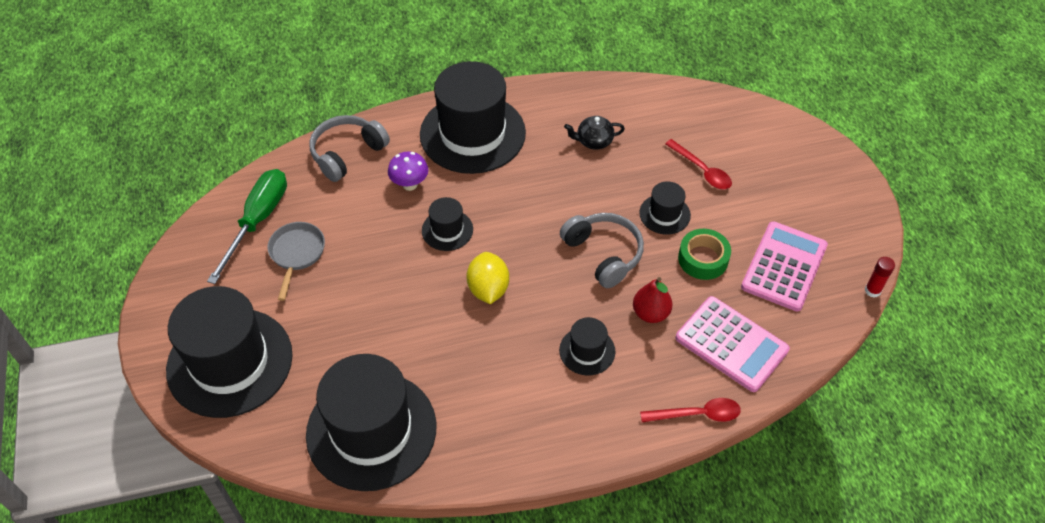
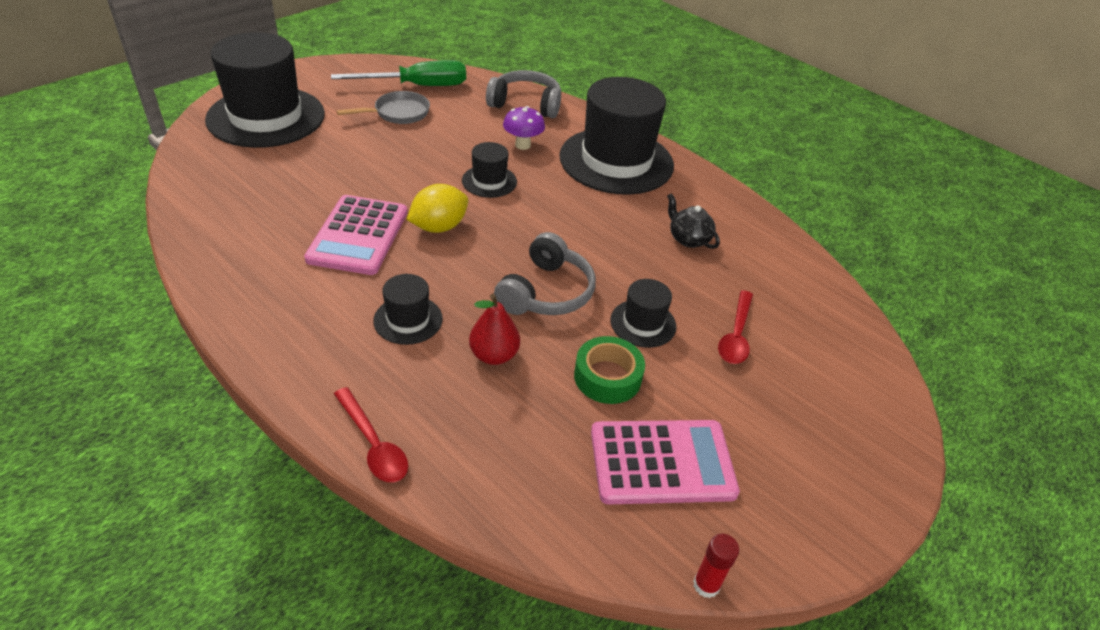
camera: 55 degrees right, 10 degrees down
black hat [306,354,436,491] -> none
pink calculator [675,296,790,392] -> pink calculator moved to [304,195,407,275]

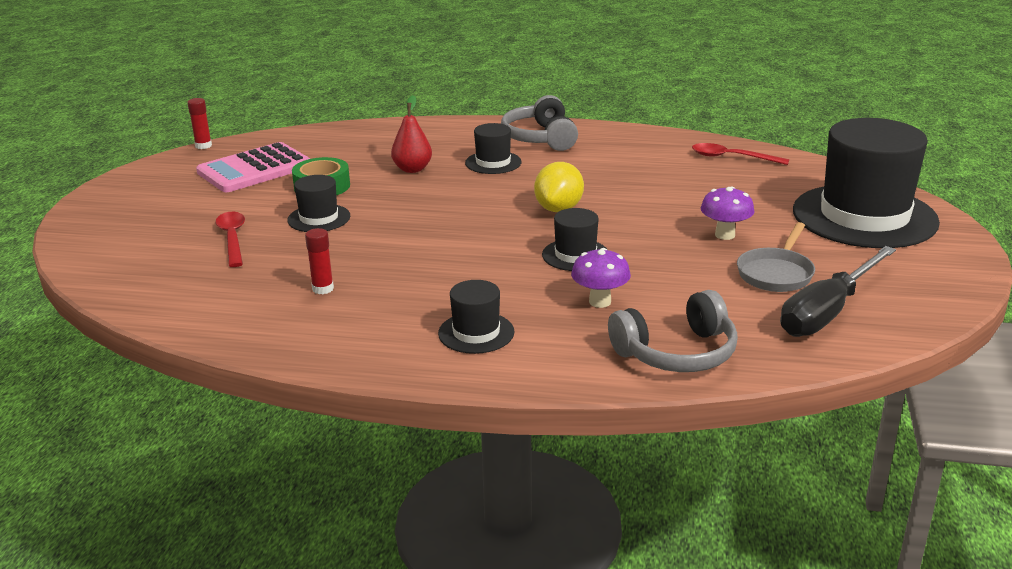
camera: 150 degrees right, 15 degrees down
pink calculator [304,195,407,275] -> none
green screwdriver [331,60,466,86] -> black screwdriver [780,246,896,337]
red spoon [334,387,408,483] -> red spoon moved to [692,143,789,165]
grey headphones [494,232,596,315] -> grey headphones moved to [501,95,578,151]
black hat [559,77,674,195] -> black hat [438,280,515,354], size x0.45
black teapot [667,193,720,249] -> red glue stick [305,228,334,294]
none -> purple mushroom [701,186,755,240]

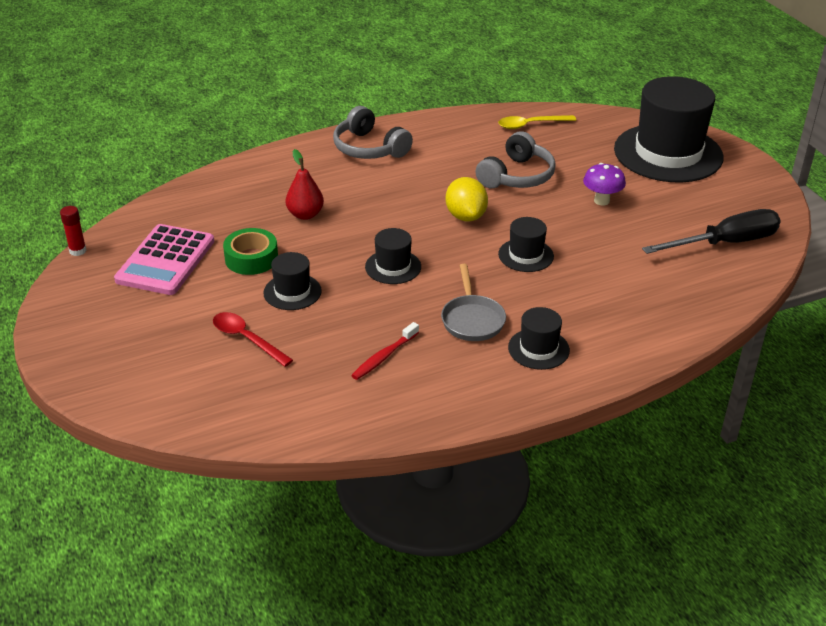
camera: 35 degrees left, 10 degrees up
red glue stick [305,228,334,294] -> red toothbrush [351,322,419,380]
black hat [465,123,521,174] -> black hat moved to [365,228,421,284]
purple mushroom [571,248,631,308] -> none
grey headphones [608,290,738,372] -> grey headphones moved to [475,131,556,188]
red spoon [692,143,789,165] -> yellow spoon [498,115,576,129]
grey pan [737,222,815,292] -> grey pan moved to [441,264,506,341]
black screwdriver [780,246,896,337] -> black screwdriver turned 120 degrees counterclockwise [642,209,781,254]

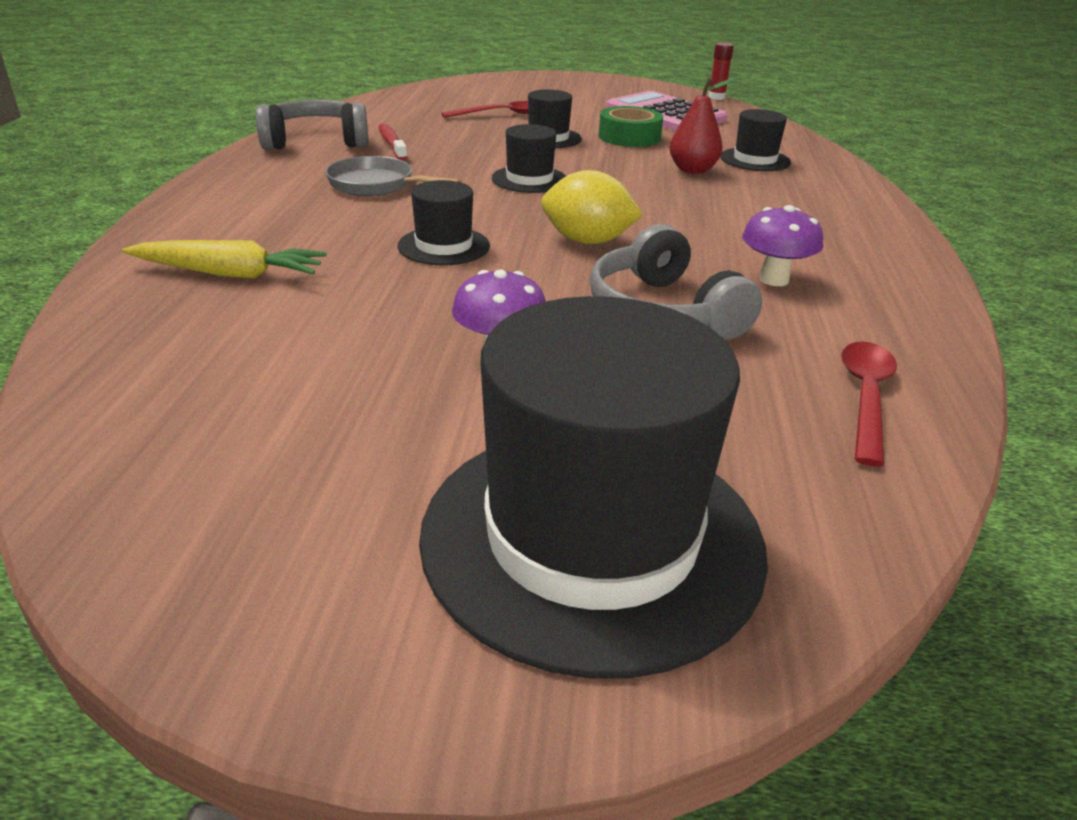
camera: 120 degrees right, 5 degrees down
grey headphones [333,106,413,159] -> grey headphones moved to [256,100,369,150]
yellow spoon [498,115,576,129] -> red spoon [841,342,897,467]
black hat [508,307,570,370] -> black hat moved to [720,109,791,171]
black screwdriver [642,209,781,254] -> none
none -> yellow carrot [122,240,327,279]
none -> purple mushroom [742,205,823,286]

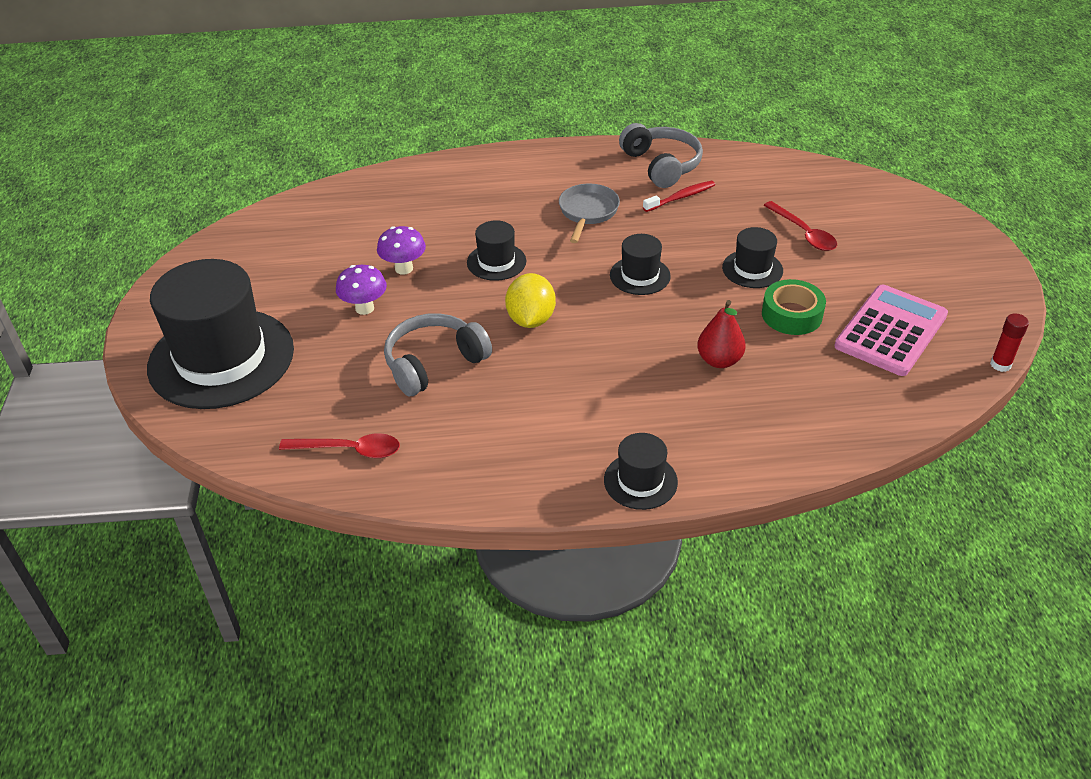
camera: 80 degrees right, 10 degrees up
yellow carrot [122,240,327,279] -> none
black hat [720,109,791,171] -> black hat moved to [604,433,678,510]
purple mushroom [742,205,823,286] -> purple mushroom moved to [377,226,426,275]

